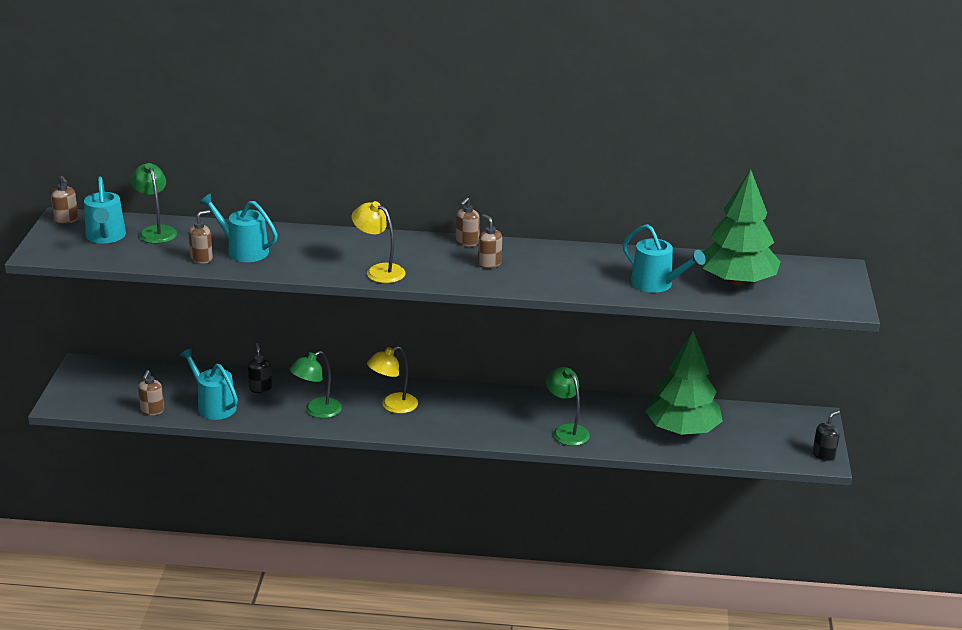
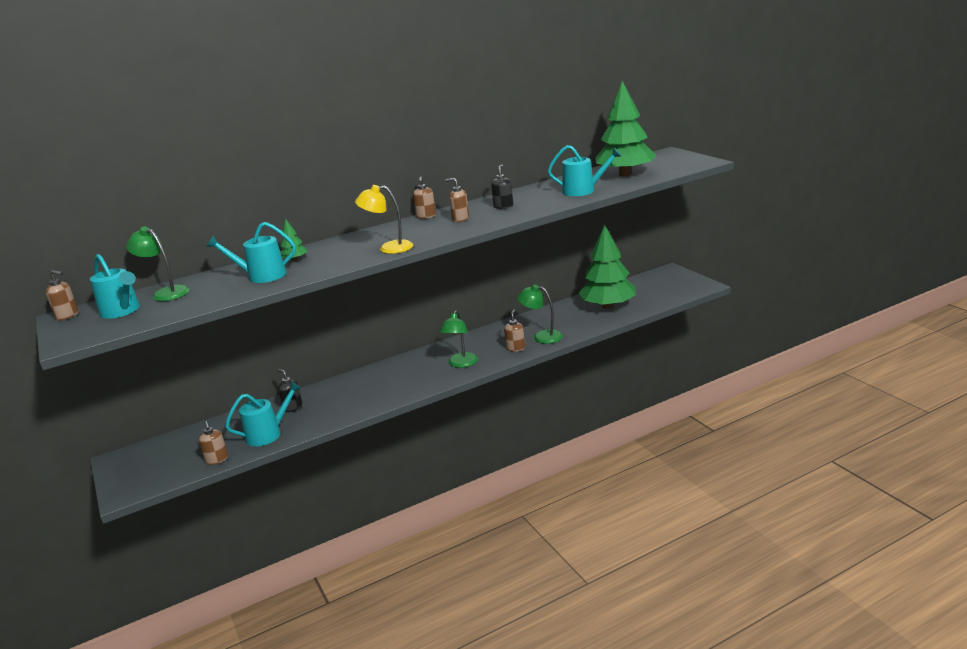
camera: 30 degrees left, 5 degrees down
turquoise watering can [179,348,238,420] -> turquoise watering can turned 135 degrees clockwise [225,382,302,446]
brown soap dispenser [188,210,213,264] -> brown soap dispenser moved to [504,310,525,352]
green lamp [289,351,342,418] -> green lamp moved to [439,310,478,368]
yellow lamp [367,346,418,414] -> none
black soap dispenser [813,410,840,461] -> black soap dispenser moved to [491,164,513,209]
none -> green tree [281,219,307,261]

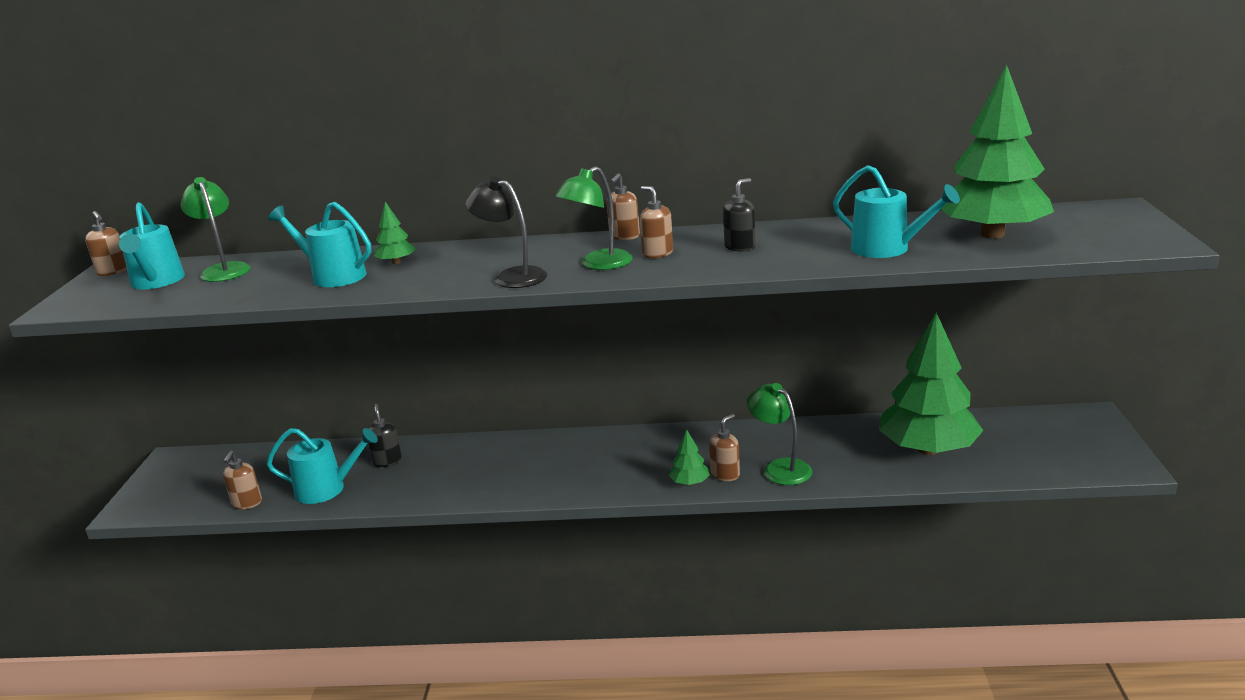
camera: 30 degrees right, 0 degrees up
yellow lamp [355,185,413,254] -> black lamp [465,177,547,288]
green lamp [439,310,478,368] -> green lamp moved to [555,166,633,270]
none -> green tree [669,429,710,485]

